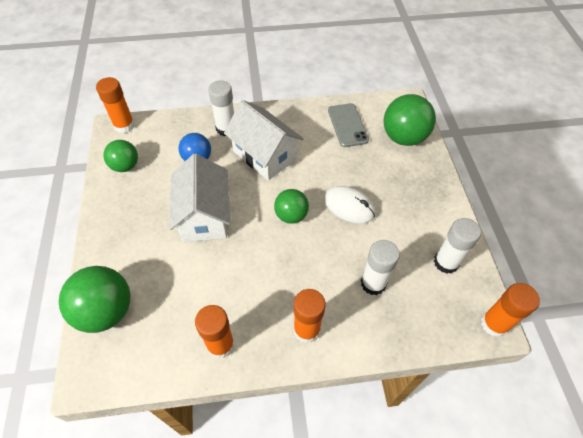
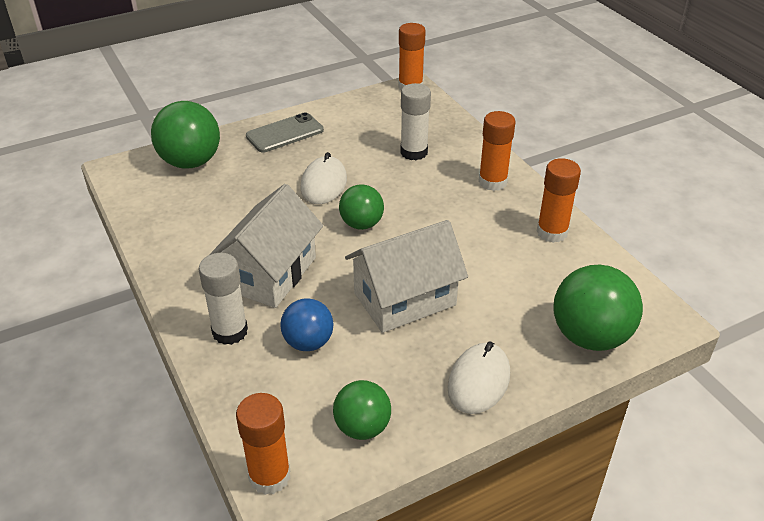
camera: 110 degrees left, 15 degrees down
grey phone [328,103,369,147] -> grey phone moved to [246,112,324,153]
white glue stick [434,218,481,274] -> none
none -> white mouse [447,342,510,414]

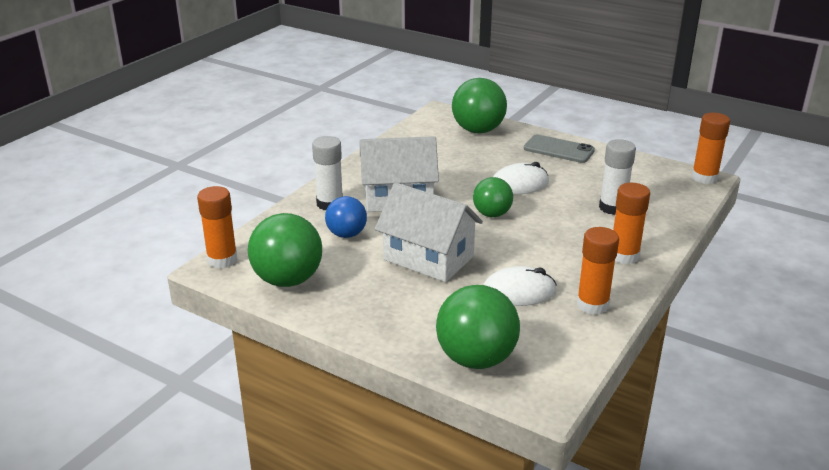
camera: 60 degrees right, 10 degrees down
green ball [333,380,391,440] -> green ball [248,213,322,287], size x1.62
white mouse [447,342,510,414] -> white mouse moved to [483,266,557,306]

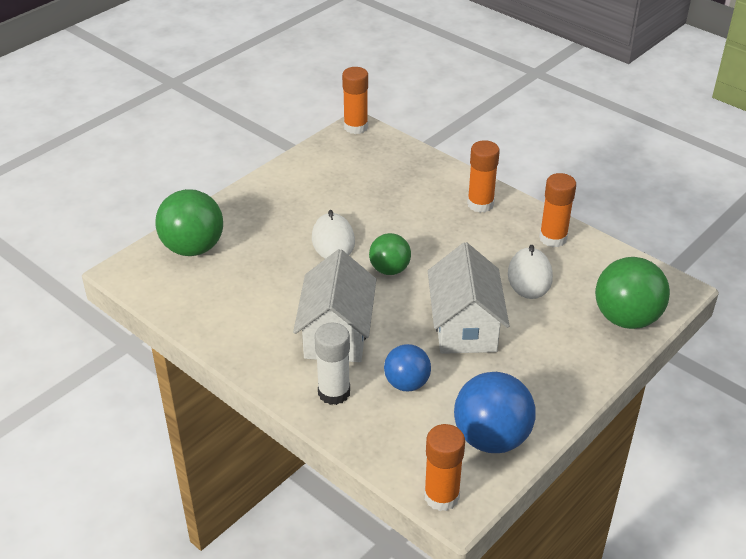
camera: 80 degrees left, 10 degrees up
green ball [248,213,322,287] -> blue ball [454,372,535,453]
white house [375,182,483,282] -> white house turned 45 degrees counterclockwise [428,242,509,354]
grey phone [524,134,595,163] -> none
white glue stick [599,139,636,215] -> none

